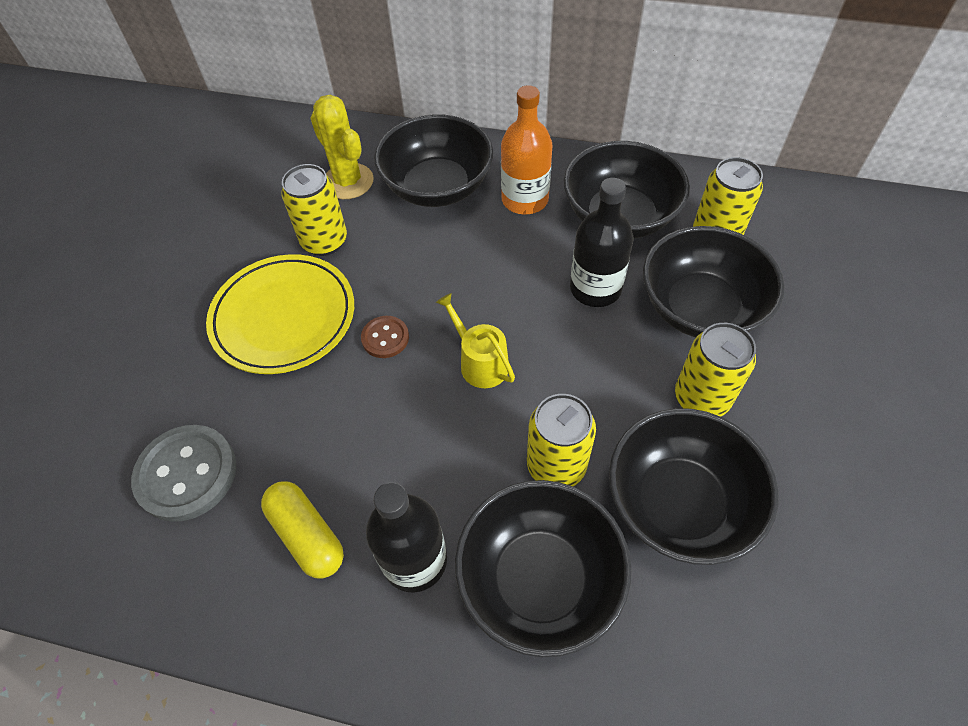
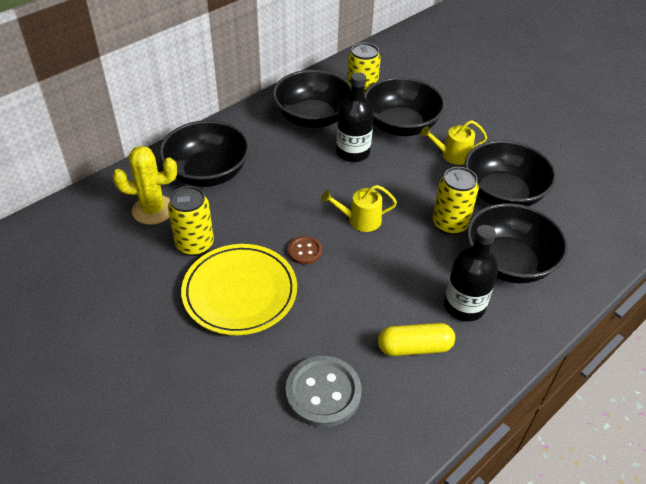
camera: 60 degrees left, 10 degrees down
orange bottle [501,85,552,214] -> none
yellow can [675,323,756,417] -> yellow watering can [421,120,487,165]

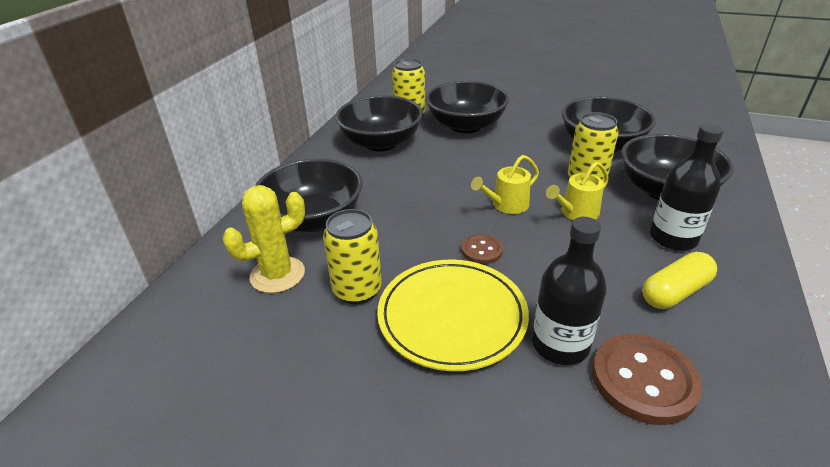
camera: 25 degrees left, 10 degrees down
grey button [286,356,362,428] -> brown button [592,334,702,425]
black bottle [336,72,374,162] -> black bottle moved to [532,217,606,365]
yellow watering can [421,120,487,165] -> yellow watering can moved to [546,162,609,220]

